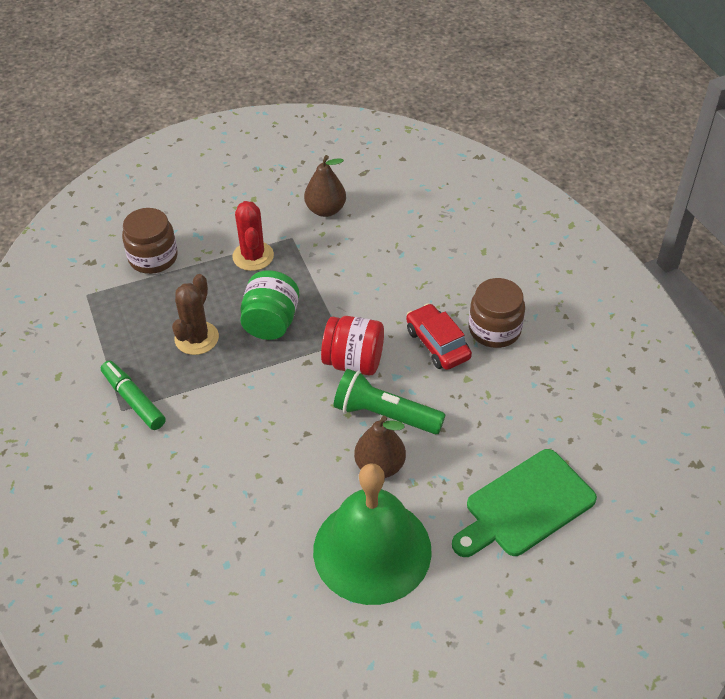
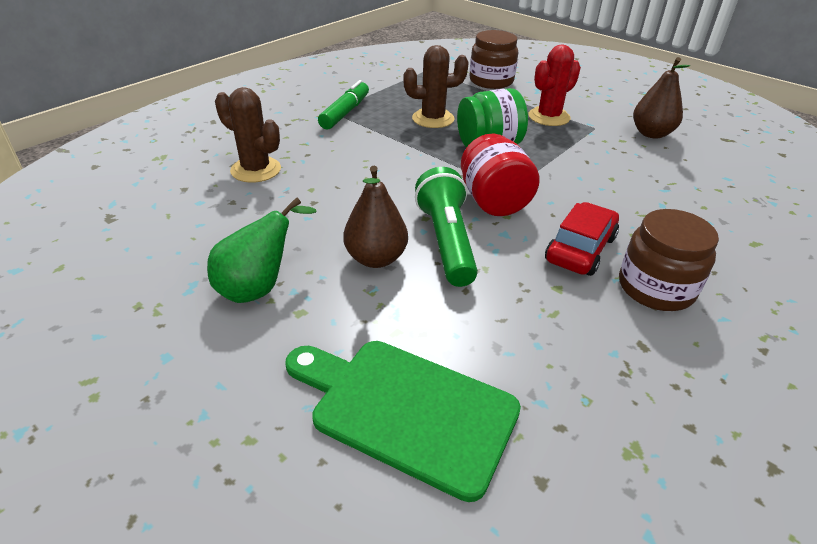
camera: 60 degrees right, 10 degrees down
green bell [313,463,432,605] -> green pear [207,197,316,303]
none -> brown cactus [215,87,281,183]

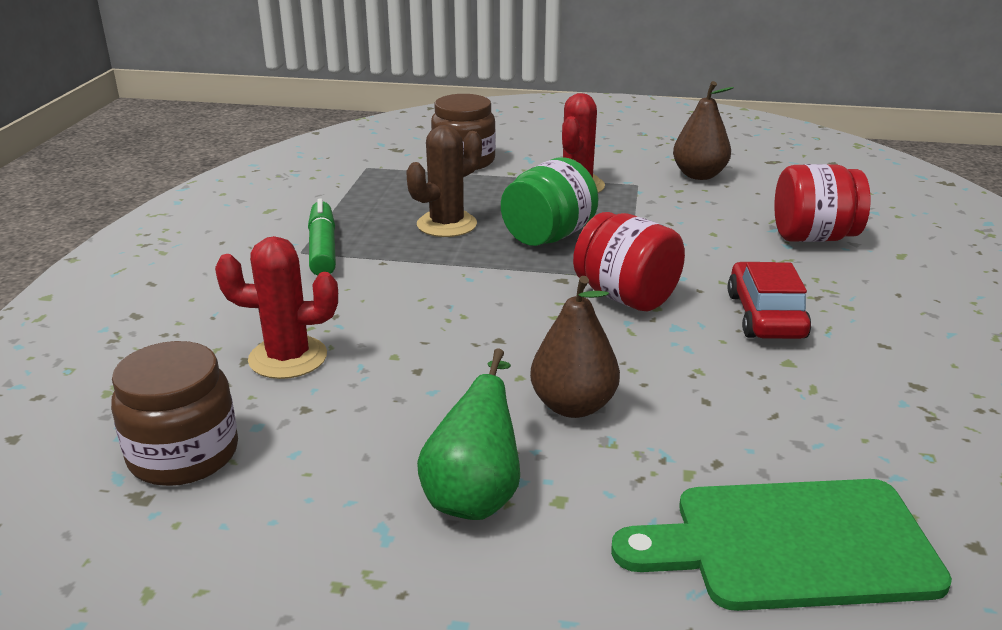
camera: 30 degrees left, 10 degrees down
brown cactus [215,87,281,183] -> red cactus [215,236,338,379]
green flashlight [415,167,478,287] -> none
brown jar [619,209,719,311] -> brown jar moved to [111,341,238,486]
none -> red jar [774,164,870,242]

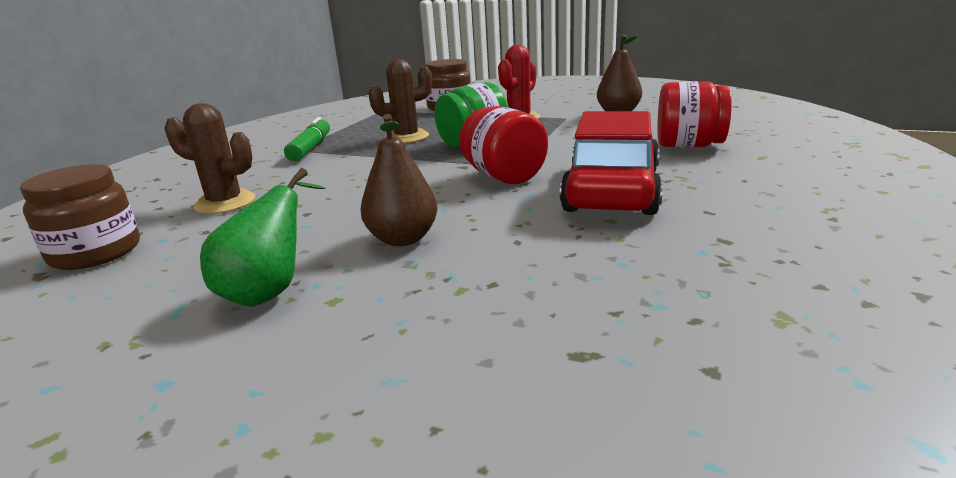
camera: 15 degrees right, 5 degrees down
red cactus [215,236,338,379] -> brown cactus [164,103,256,214]
green cutting board [611,479,952,611] -> none
red car [728,262,811,339] -> red car [560,111,663,215], size x1.66

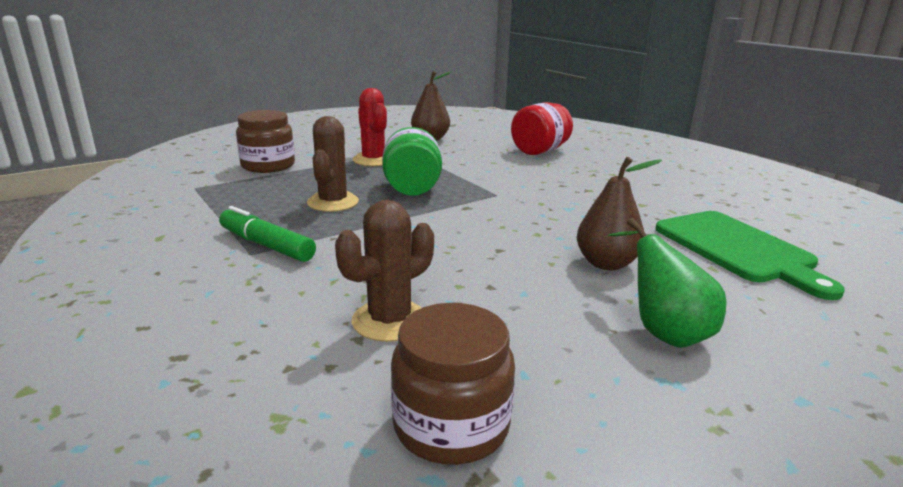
camera: 60 degrees left, 0 degrees up
red jar [459,106,548,184] -> none
red car [560,111,663,215] -> none
none -> green cutting board [655,211,845,300]

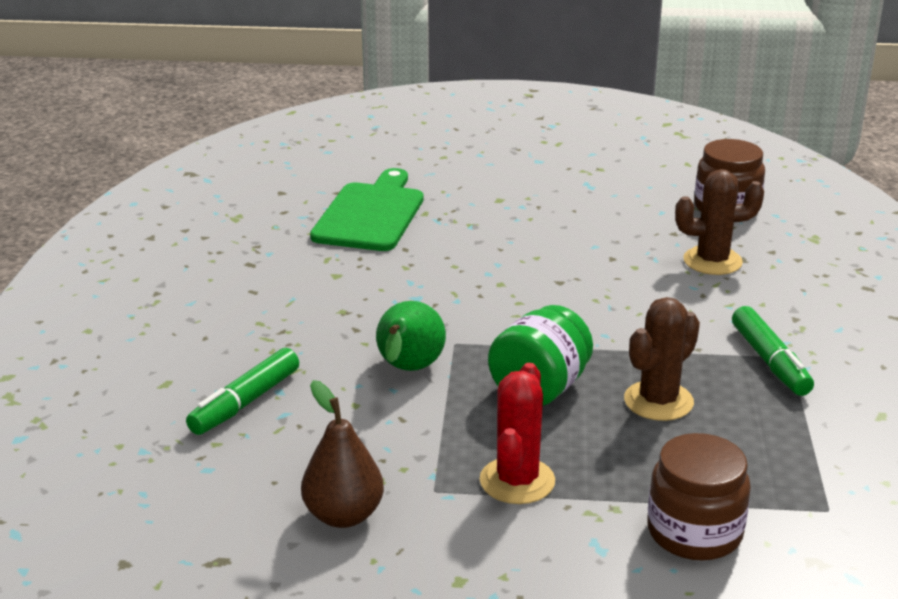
camera: 140 degrees left, 5 degrees up
red jar [511,102,573,155] -> green marker [186,348,299,435]
brown pear [577,157,662,270] -> none
green pear [608,218,726,348] -> green pear moved to [376,301,446,371]

